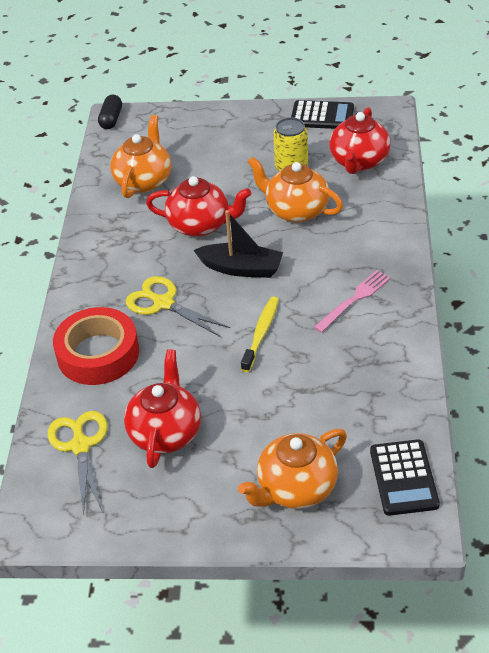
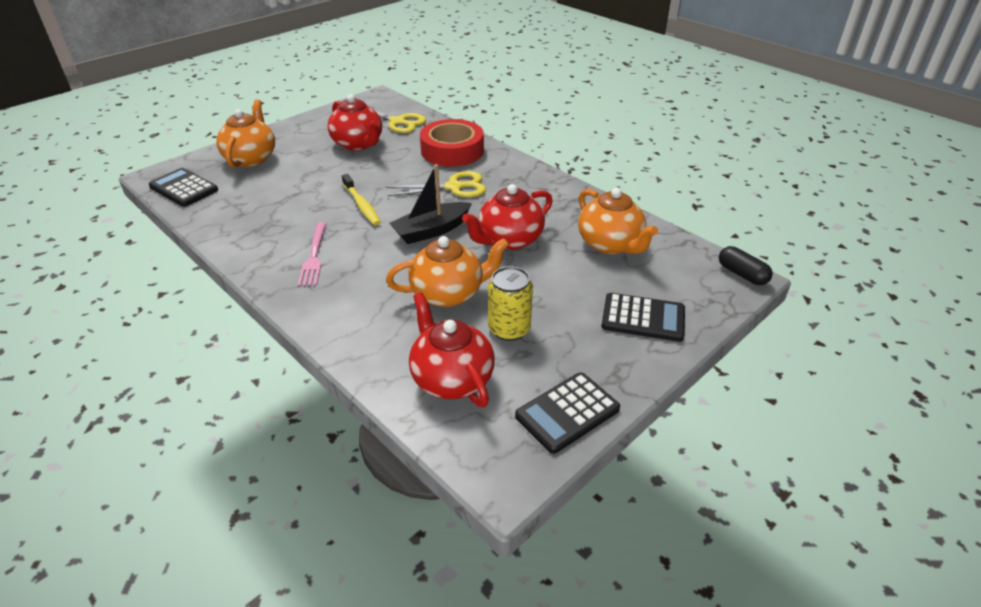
camera: 130 degrees right, 5 degrees down
none -> black calculator [601,293,685,342]

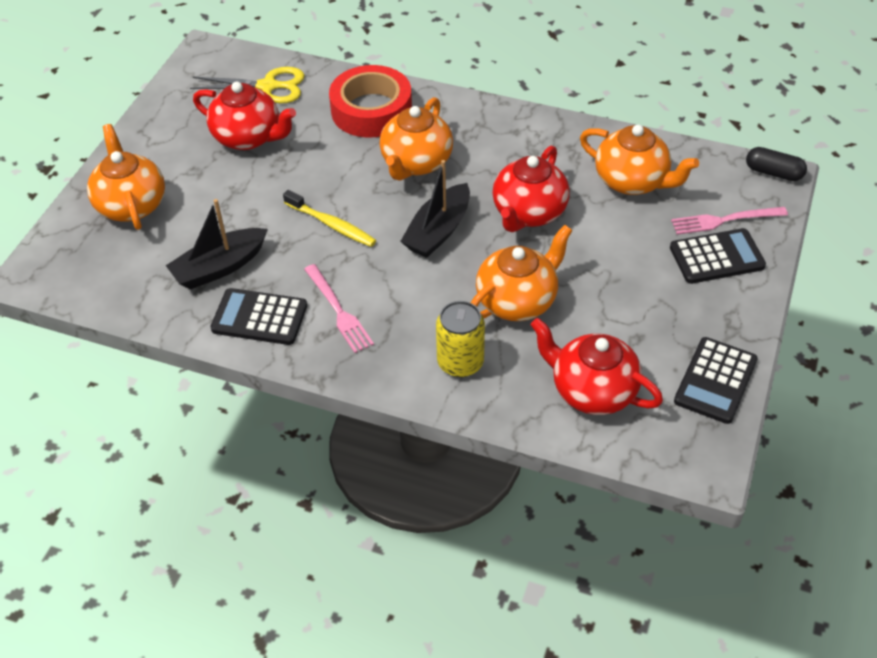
camera: 25 degrees left, 10 degrees up
black calculator [149,168,218,207] -> black calculator moved to [211,288,307,345]
yellow scissors [386,171,486,198] -> orange teapot [380,97,453,181]
yellow can [488,266,533,341] -> yellow can moved to [436,301,485,378]
none -> black boat [166,199,268,290]
none -> pink fork [671,207,788,235]

